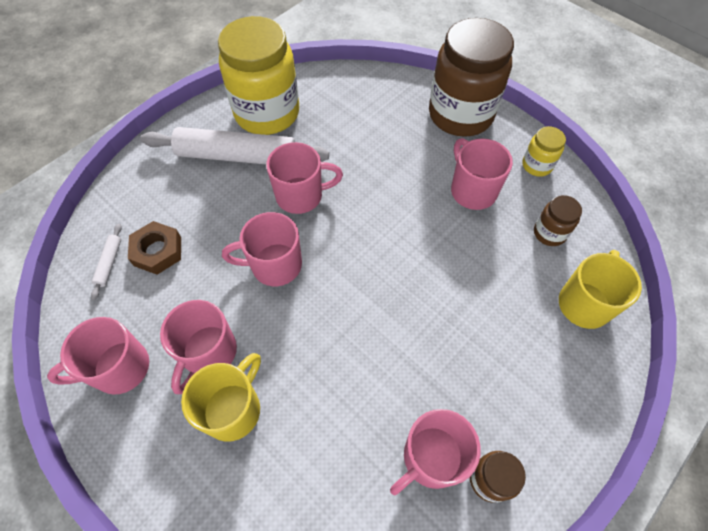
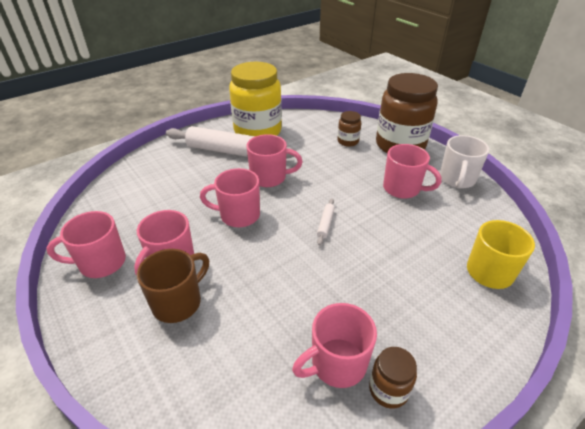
camera: 10 degrees right, 20 degrees down
white rolling pin [91,224,122,300] -> white rolling pin moved to [317,198,335,245]
brown nut [128,221,181,275] -> none
yellow mug [181,353,261,442] -> brown mug [137,249,209,323]
pink mug [451,138,513,210] -> pink mug turned 135 degrees clockwise [383,144,441,199]
yellow jar [522,126,566,177] -> white mug [440,135,489,188]
brown jar [534,195,582,246] -> brown jar moved to [337,111,361,147]

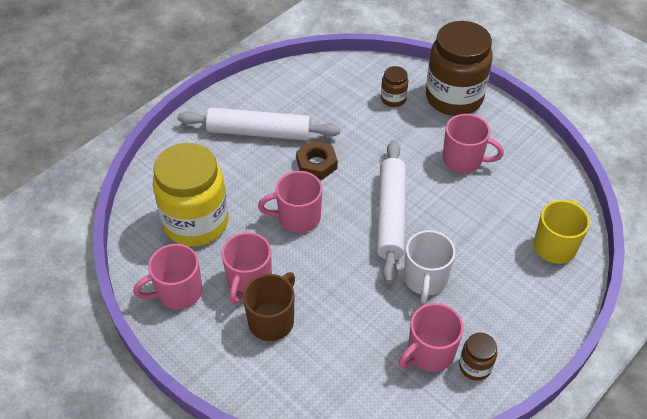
camera: 10 degrees left, 10 degrees up
yellow jar [229,62,282,136] -> yellow jar moved to [153,143,229,247]
pink mug [246,134,303,187] -> brown nut [296,141,338,180]
white rolling pin [317,198,335,245] -> white rolling pin [377,140,406,284], size x2.48
white mug [440,135,489,188] -> white mug moved to [404,230,455,303]

